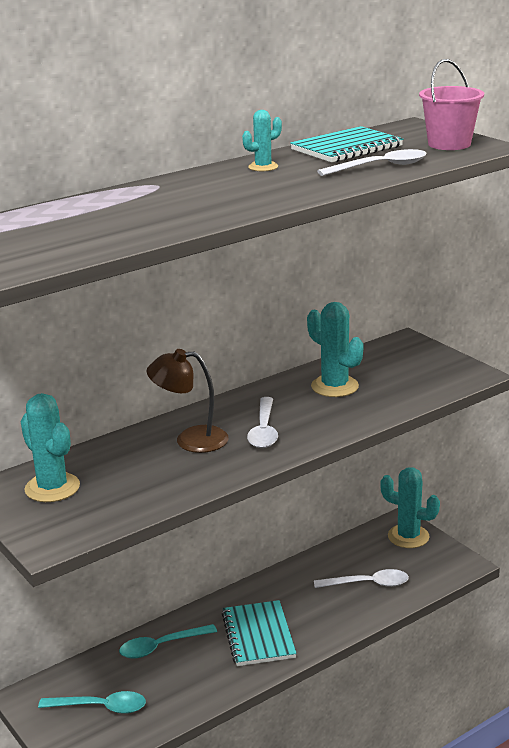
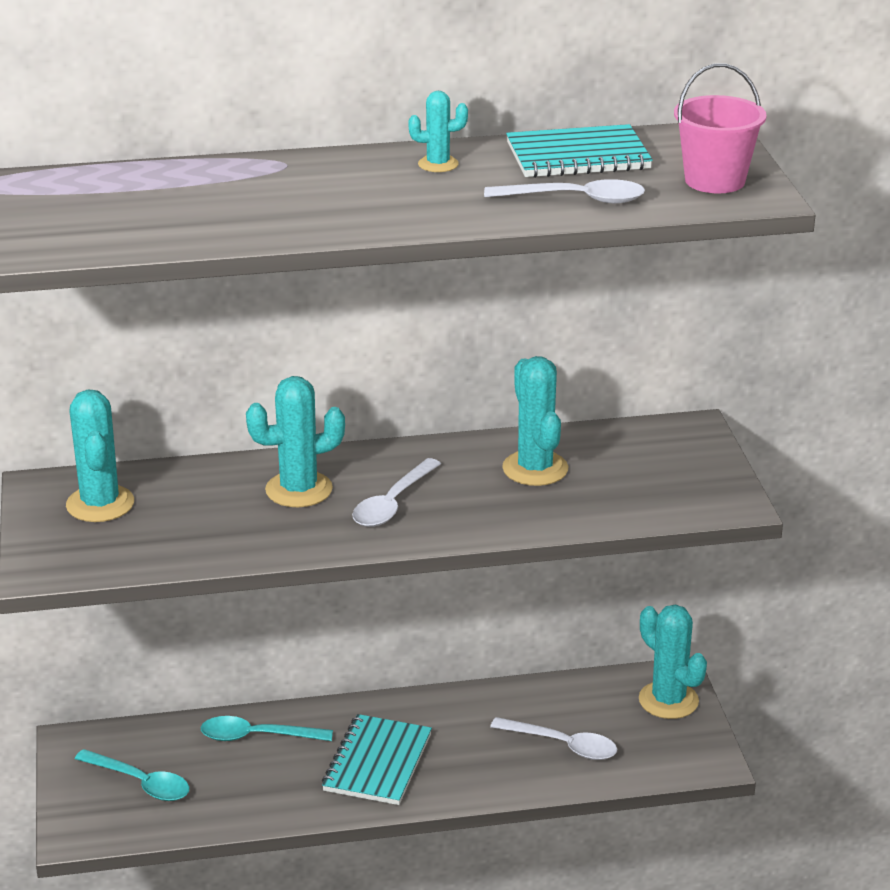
camera: 25 degrees right, 5 degrees up
brown lamp [147,349,229,453] -> turquoise cactus [246,376,345,507]

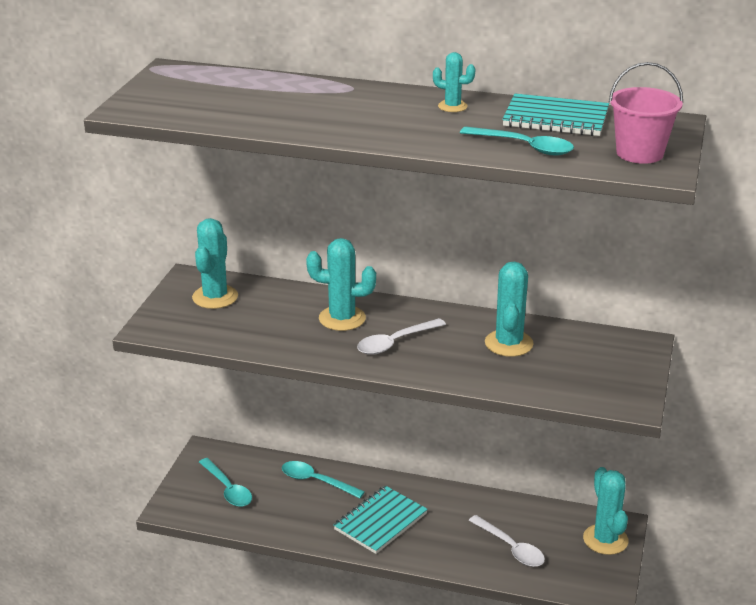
camera: 25 degrees right, 0 degrees up
white spoon [484,179,645,203] -> turquoise spoon [460,127,574,156]

